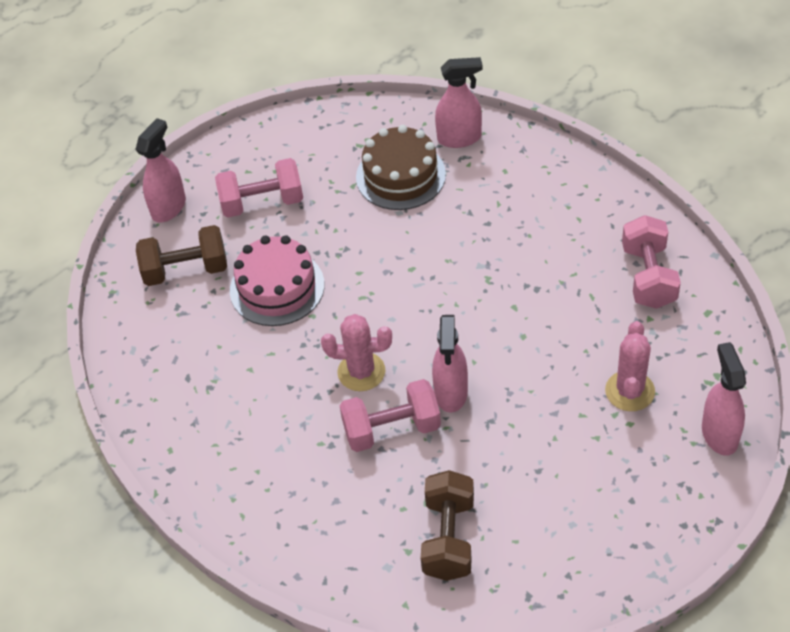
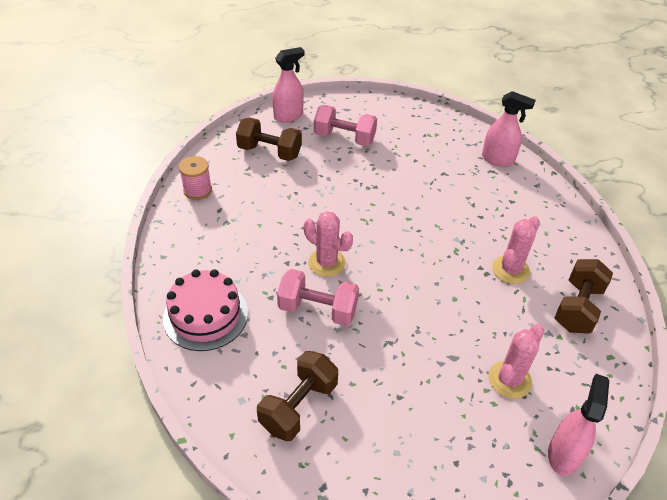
camera: 25 degrees right, 5 degrees down
pink cake [230,235,325,326] -> pink cake moved to [163,269,248,351]
brown cake [356,125,446,210] -> none
pink spray bottle [432,315,468,413] -> none
pink dumbbell [622,215,681,309] -> brown dumbbell [555,259,613,334]
none -> pink spool [179,156,212,200]
none -> pink cactus [492,216,540,284]

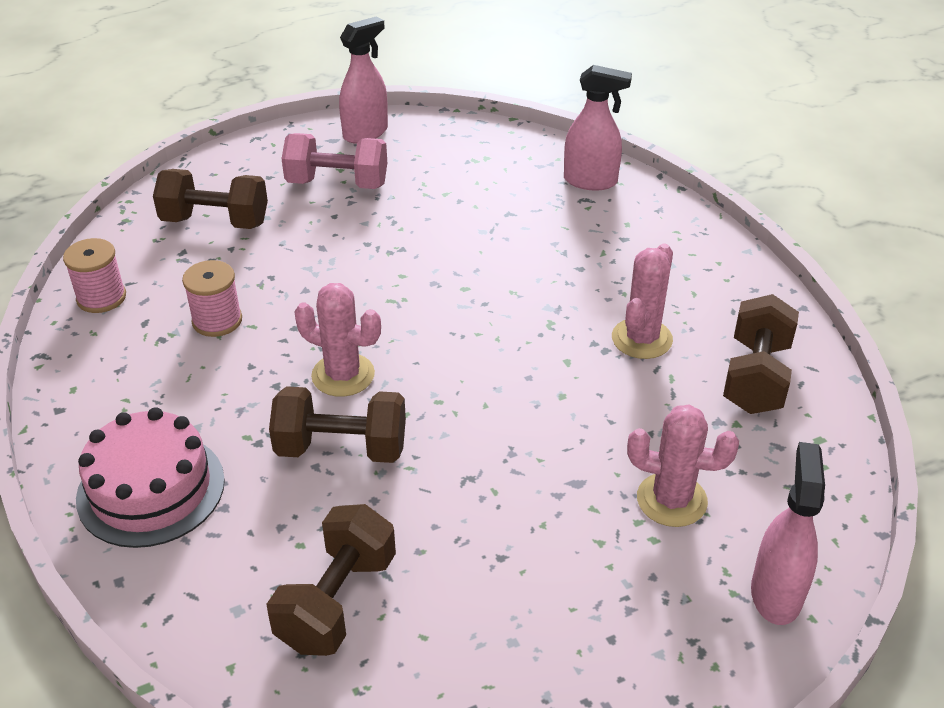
camera: 10 degrees left, 5 degrees down
pink spray bottle [272,47,305,122] -> pink spray bottle moved to [339,16,388,143]
pink dumbbell [277,269,359,326] -> brown dumbbell [269,386,406,463]
pink cactus [488,324,544,399] -> pink cactus turned 75 degrees clockwise [627,405,739,527]
none -> pink spool [182,260,242,337]

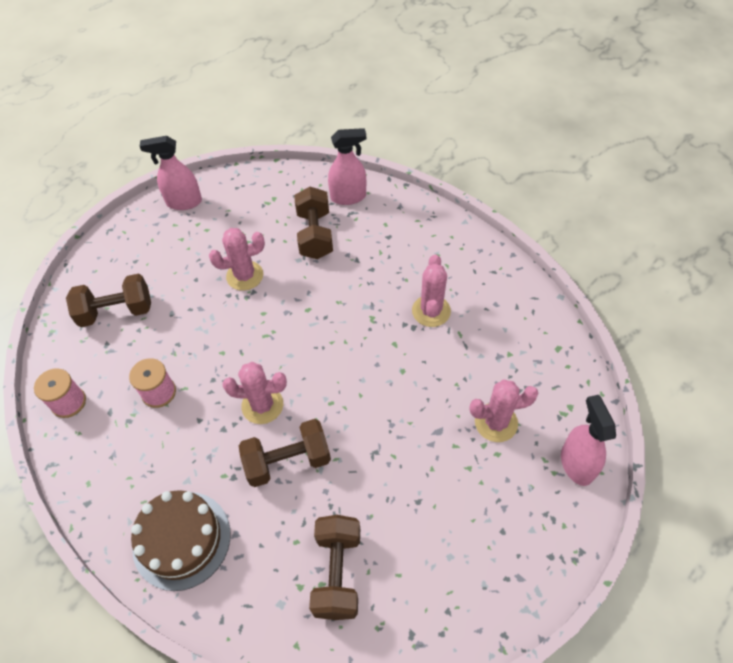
camera: 20 degrees left, 15 degrees up
pink cake [76,407,225,548] -> brown cake [131,490,231,591]
pink dumbbell [282,133,387,189] -> none
pink spray bottle [339,16,388,143] -> pink spray bottle turned 120 degrees counterclockwise [140,136,202,210]
brown dumbbell [723,294,799,414] -> brown dumbbell moved to [294,187,333,259]
none -> pink cactus [209,228,265,291]

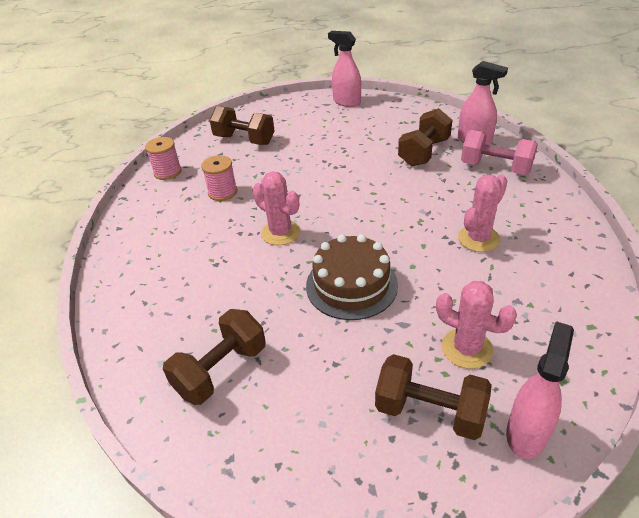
camera: 40 degrees right, 15 degrees down
brown cake [131,490,231,591] -> brown cake moved to [306,234,398,320]
pink cactus [209,228,265,291] -> none
brown dumbbell [239,419,331,487] -> brown dumbbell moved to [375,354,492,440]
none -> pink dumbbell [461,130,538,175]

